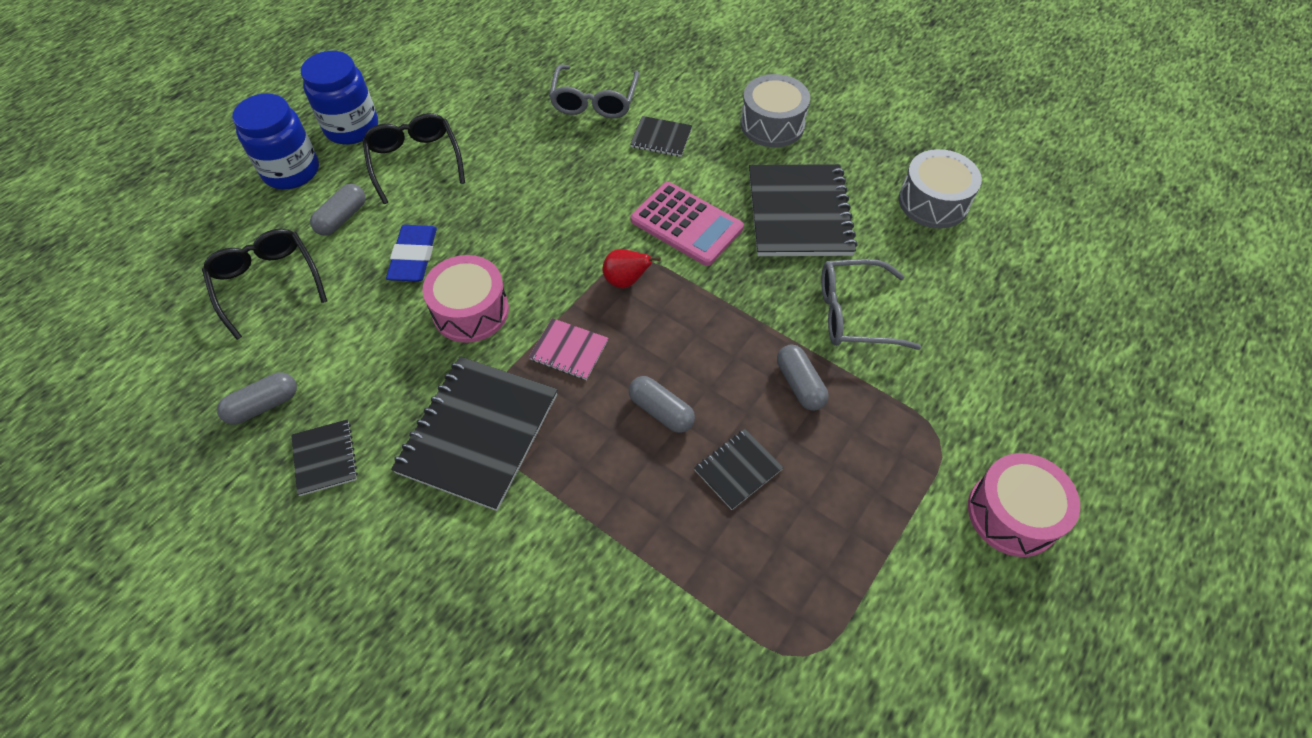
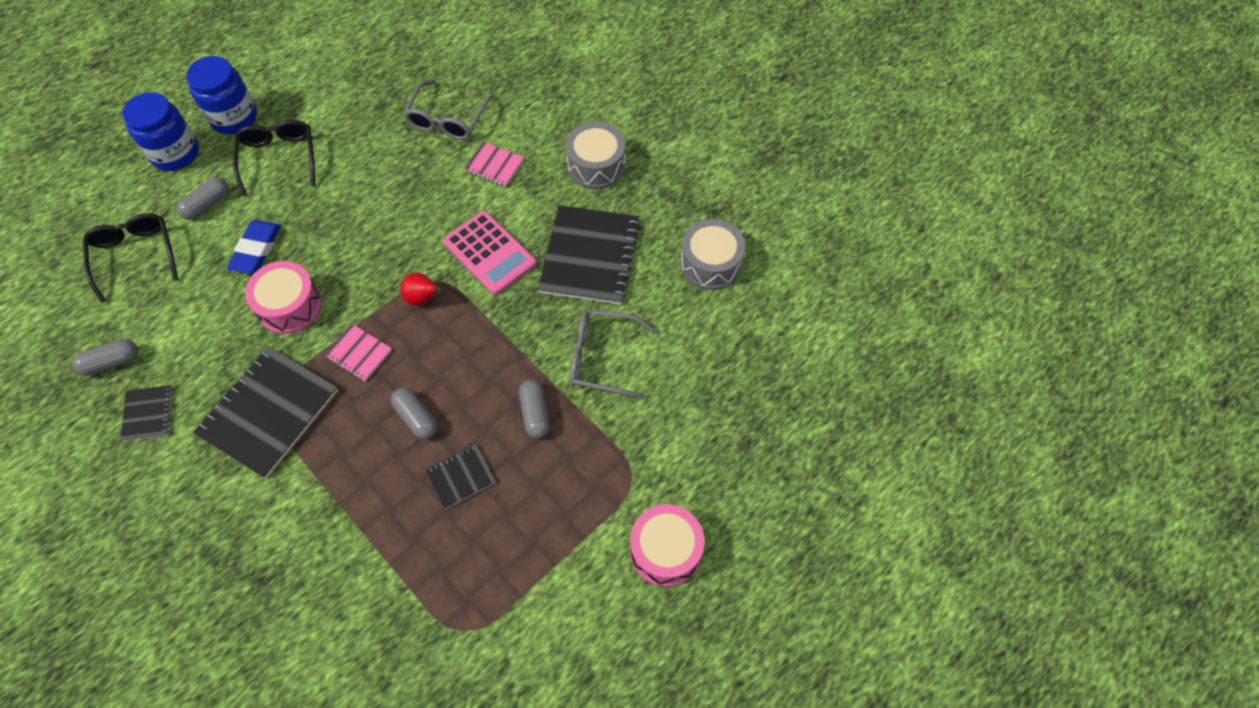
camera: 10 degrees right, 5 degrees up
black notebook [630,116,692,157] -> pink notebook [464,142,524,187]

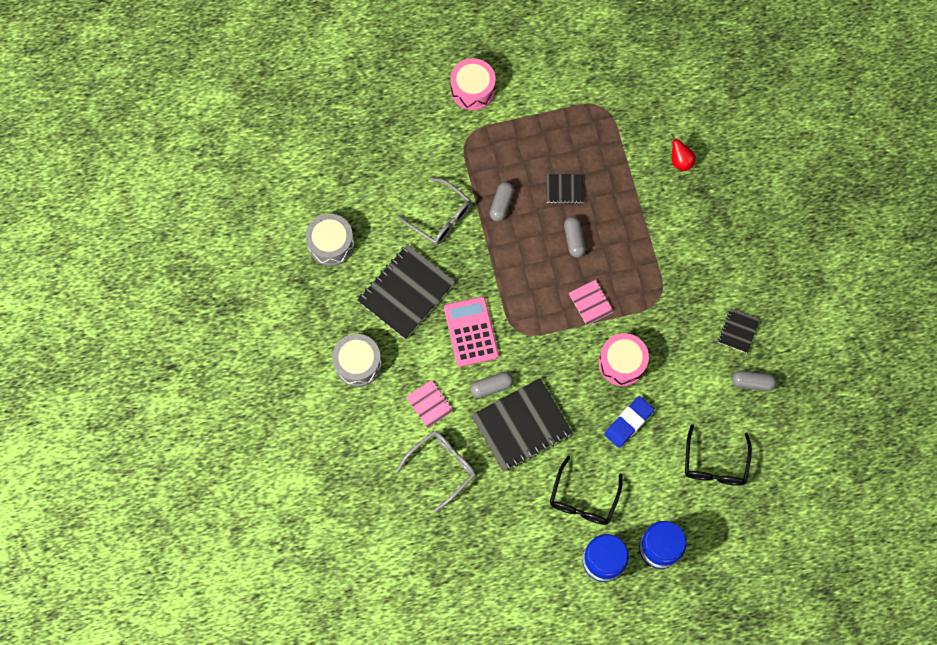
camera: 150 degrees left, 10 degrees up
grey capsule [177,177,228,220] -> grey capsule moved to [470,372,513,398]
black notebook [193,346,338,479] -> black notebook moved to [471,378,573,472]
red pear [400,273,443,306] -> red pear moved to [671,133,696,171]

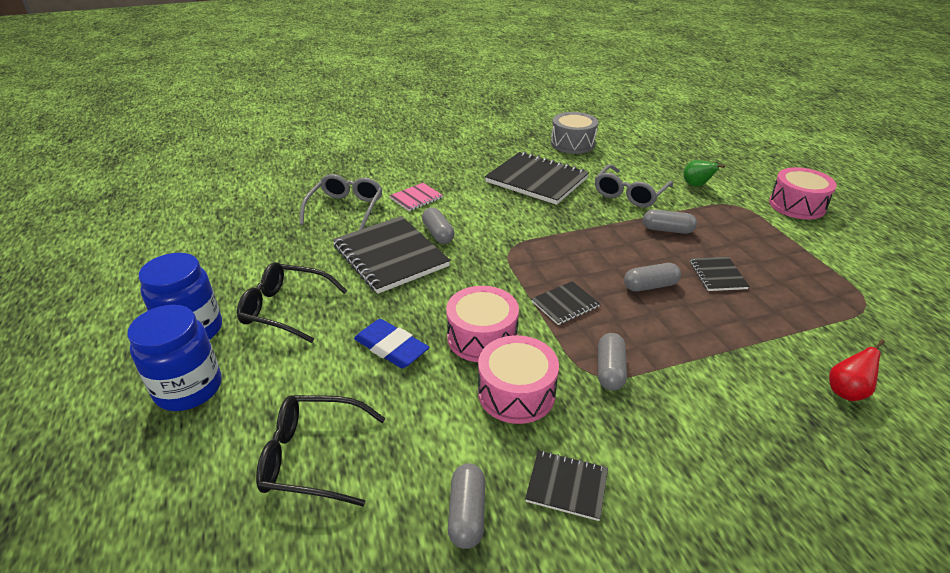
camera: 85 degrees right, 35 degrees down
grey drum [332,334,382,387] -> none
grey glasses [396,431,476,512] -> grey glasses turned 120 degrees counterclockwise [299,174,382,230]
pink calculator [444,297,499,367] -> none
pink notebook [569,280,614,325] -> black notebook [531,281,600,325]
none -> pink drum [478,335,559,424]
none -> grey capsule [598,333,627,391]
none -> green pear [683,160,725,187]

